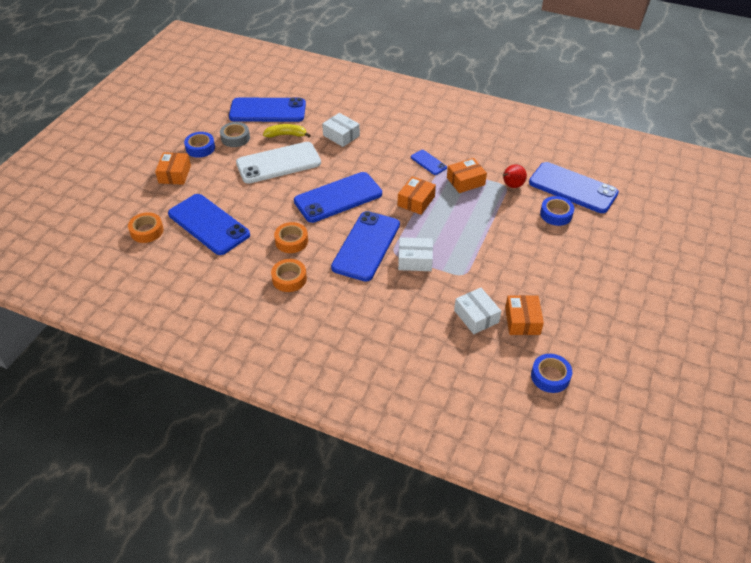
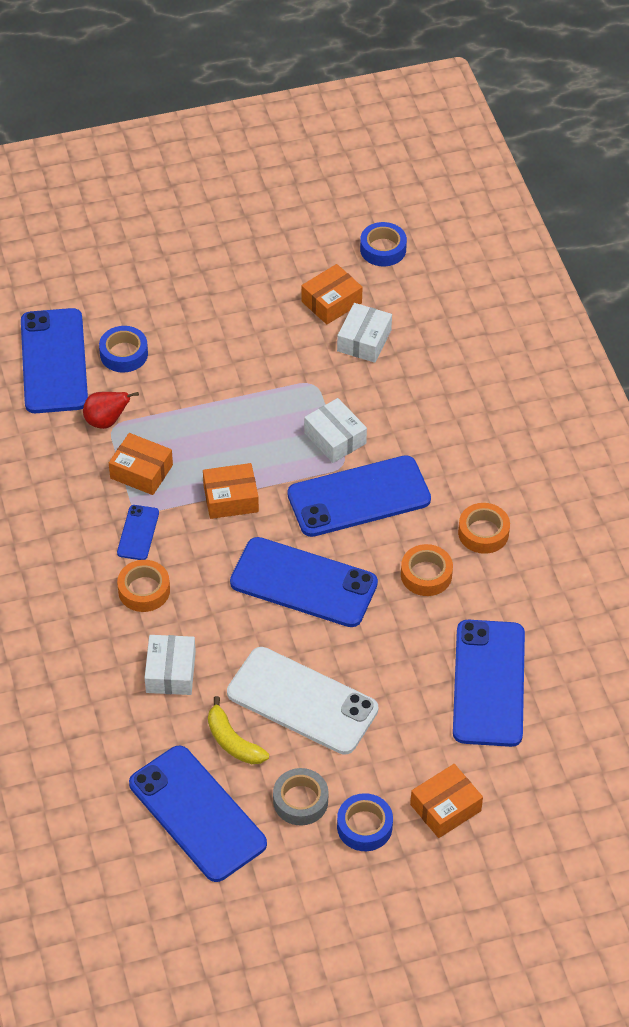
camera: 130 degrees left, 5 degrees up
orange tape [128,212,164,243] -> orange tape moved to [117,560,170,612]

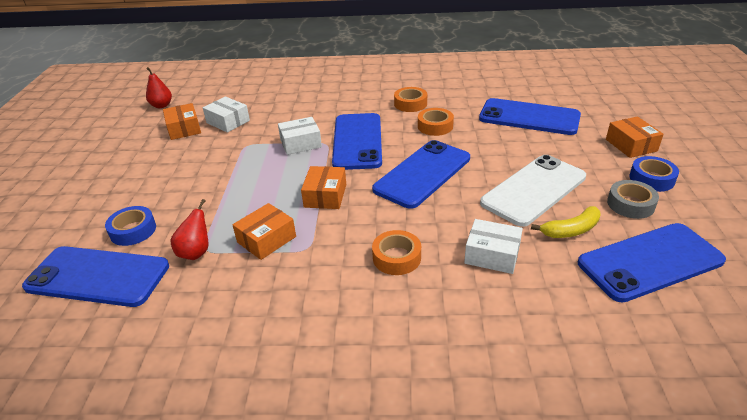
camera: 70 degrees left, 15 degrees down
blue phone [117,505,159,560] -> none
blue tape [360,222,407,266] -> red pear [146,67,172,108]

